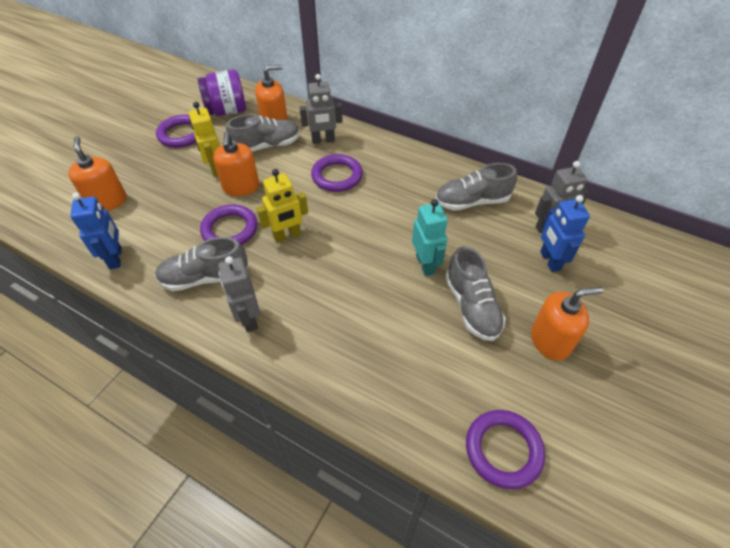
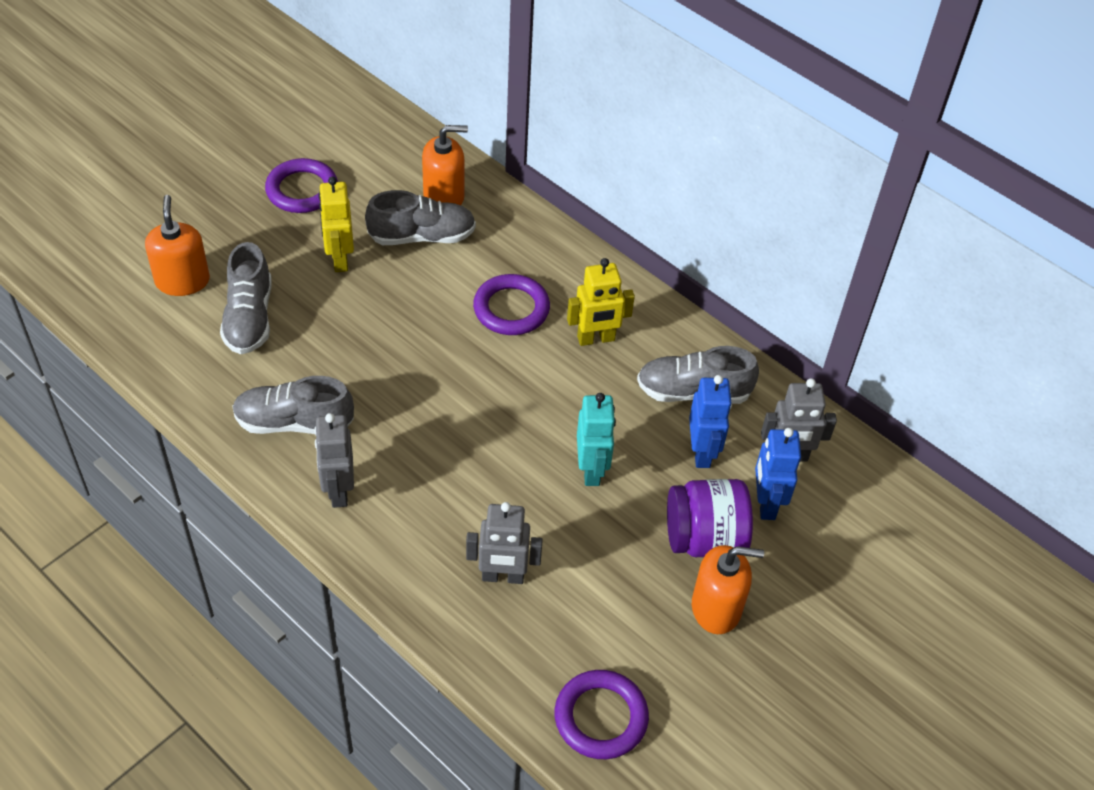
camera: 10 degrees right, 0 degrees up
blue robot [70,193,122,269] -> blue robot moved to [689,375,732,468]
purple jar [198,70,246,116] -> purple jar moved to [667,479,753,557]
purple ring [200,205,258,245] -> none
orange soap dispenser [213,132,259,196] -> none
yellow robot [257,169,308,243] -> yellow robot moved to [567,258,635,346]
grey robot [300,74,343,144] -> grey robot moved to [466,502,543,584]
grey shoe [445,246,506,341] -> grey shoe moved to [220,242,272,354]

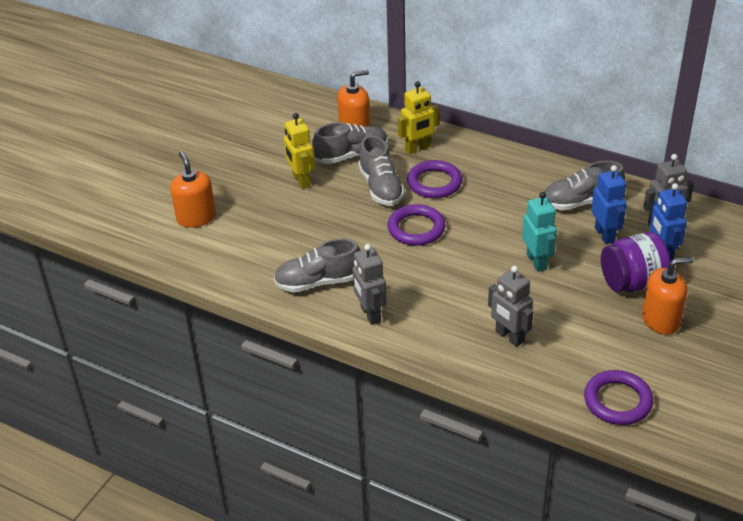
camera: 10 degrees left, 10 degrees down
grey shoe [220,242,272,354] -> grey shoe moved to [358,135,405,206]
purple ring [265,158,338,213] -> purple ring moved to [388,204,445,246]
grey robot [466,502,543,584] -> grey robot turned 60 degrees clockwise [488,266,534,347]
yellow robot [567,258,635,346] -> yellow robot moved to [398,81,440,154]

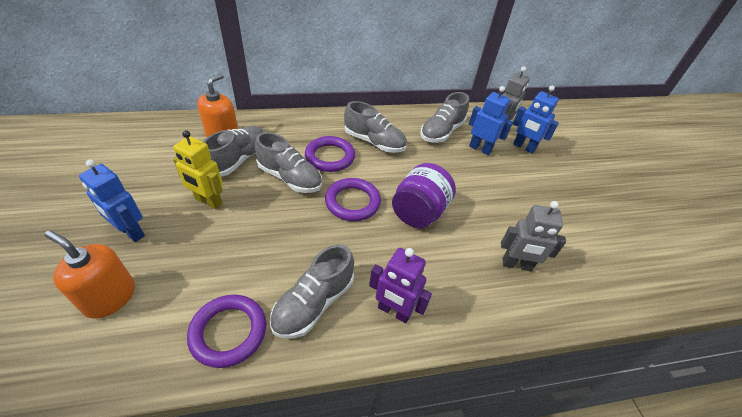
camera: 45 degrees left, 5 degrees up
grey robot [352,244,387,325] -> purple robot [369,248,432,323]
yellow robot [398,81,440,154] -> none
turquoise robot [522,192,557,272] -> none
purple ring [584,370,653,425] -> purple ring moved to [187,295,266,368]
purple jar [601,232,671,292] -> purple jar moved to [392,163,456,228]
orange soap dispenser [642,257,694,335] -> none
none -> blue robot [79,160,145,242]
none -> grey shoe [344,101,407,153]

